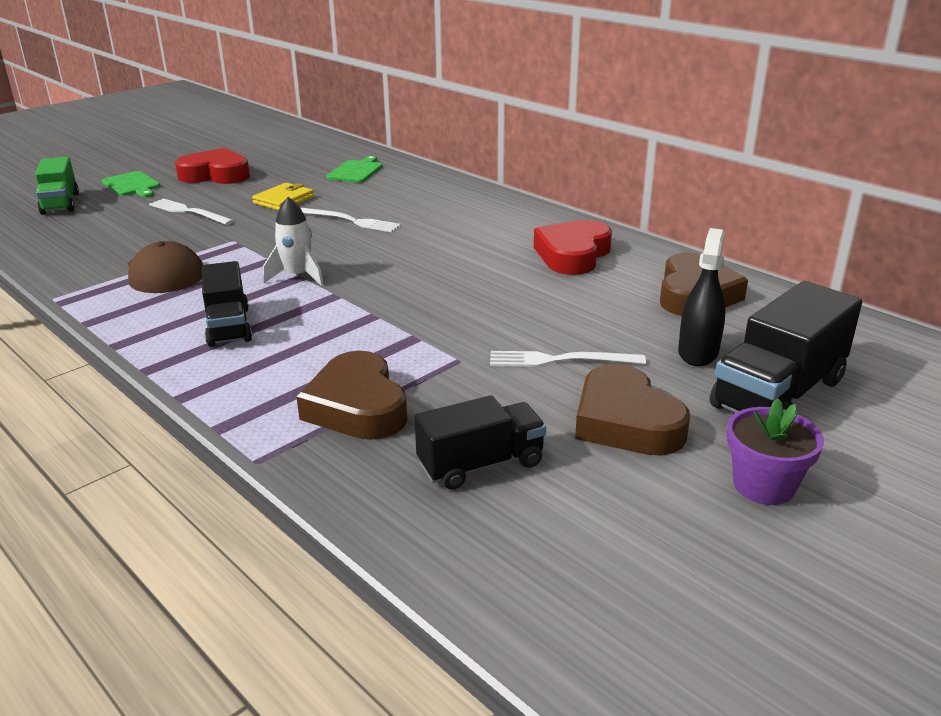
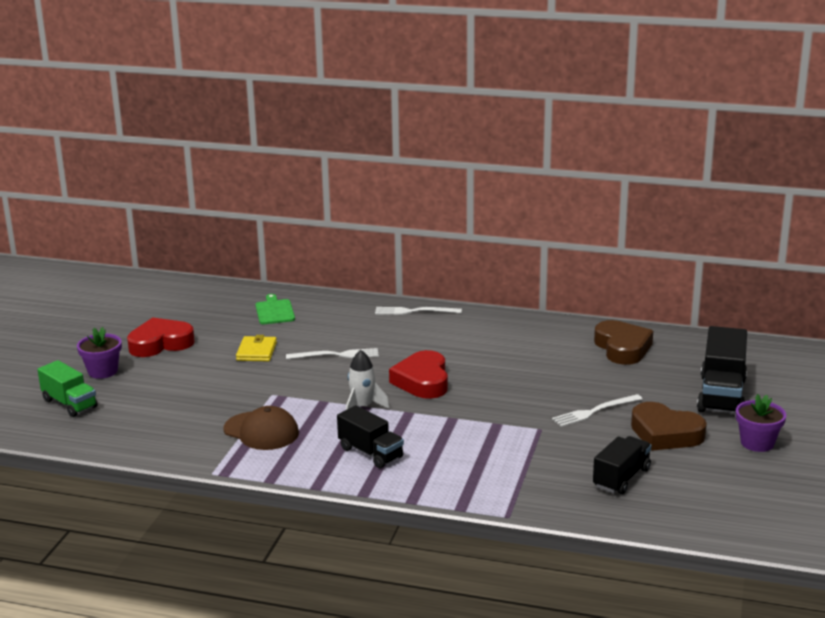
camera: 30 degrees left, 5 degrees down
green cutting board [102,171,160,198] -> purple flower pot [77,327,122,379]
white fork [149,198,234,225] -> white fork moved to [375,307,462,315]
brown heart [296,351,407,440] -> none
red heart [534,220,612,275] -> red heart moved to [389,350,448,399]
black spray bottle [678,228,726,366] -> none

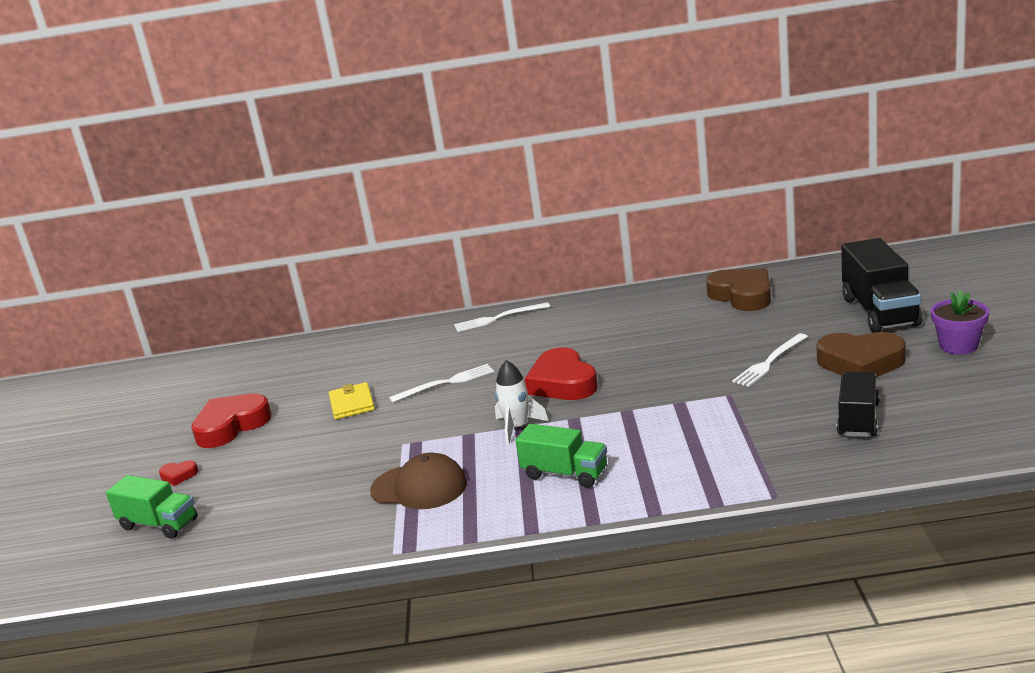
camera: 15 degrees left, 0 degrees up
purple flower pot [77,327,122,379] -> red heart [159,460,198,486]
green cutting board [255,294,295,324] -> none
black truck [337,406,404,468] -> green truck [516,424,607,488]

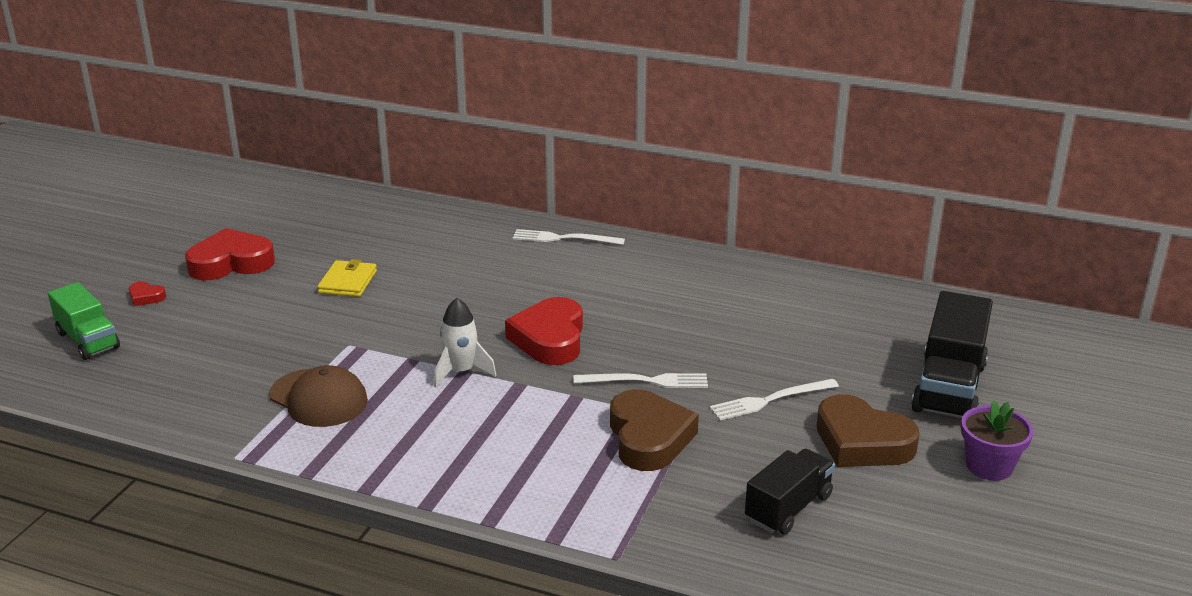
camera: 20 degrees right, 5 degrees up
white fork [389,364,494,403] -> white fork moved to [573,373,708,388]
green truck [516,424,607,488] -> none
brown heart [706,269,771,311] -> brown heart moved to [610,389,699,471]

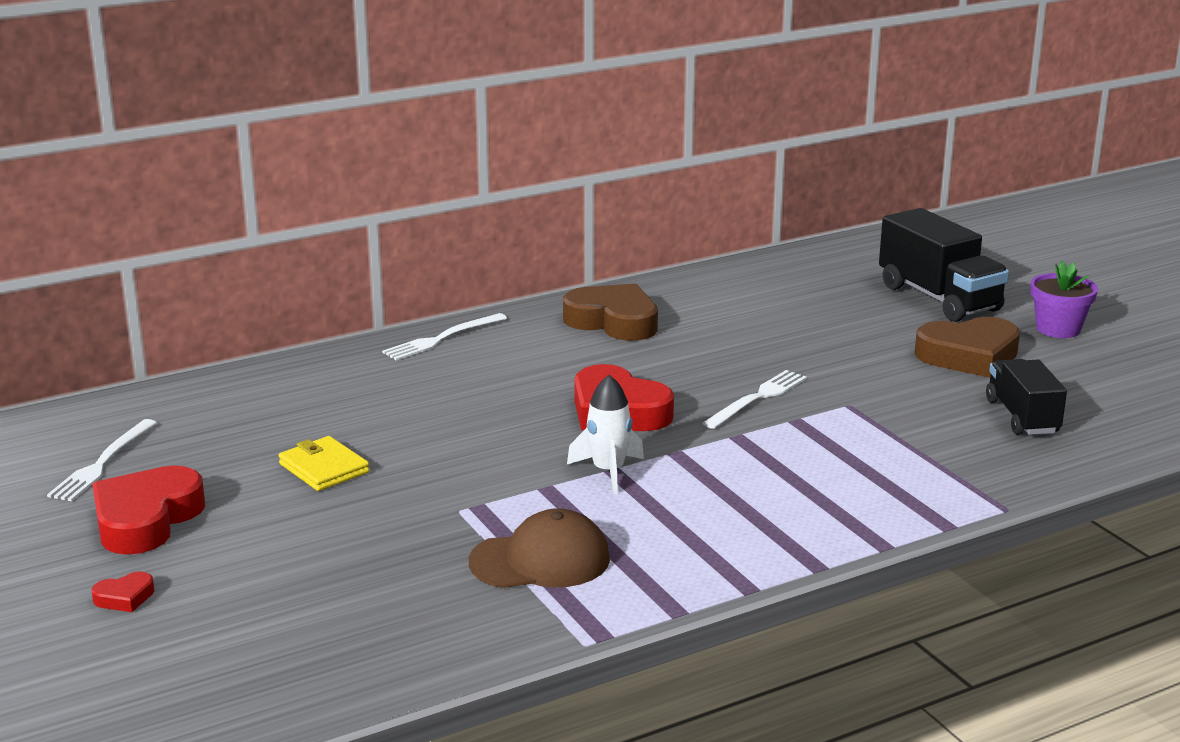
camera: 50 degrees left, 5 degrees down
green truck [48,282,120,360] -> none
brown heart [610,389,699,471] -> brown heart moved to [563,283,658,341]
white fork [710,379,839,420] -> white fork moved to [47,419,157,501]

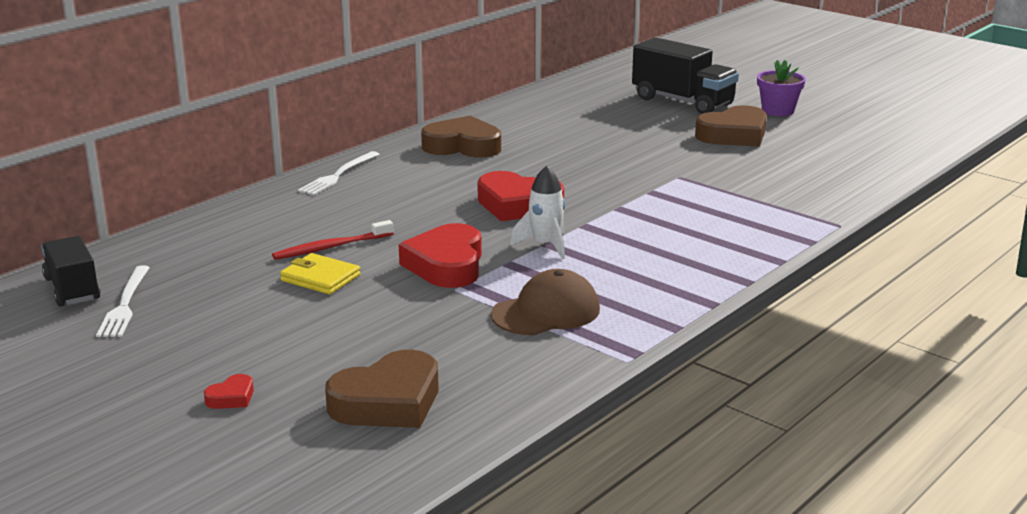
camera: 20 degrees left, 0 degrees up
red heart [92,465,205,555] -> red heart moved to [399,223,482,288]
white fork [703,370,807,429] -> none
black truck [986,359,1067,435] -> black truck moved to [41,236,100,306]
none -> red toothbrush [272,220,394,260]
none -> brown heart [325,350,438,428]

